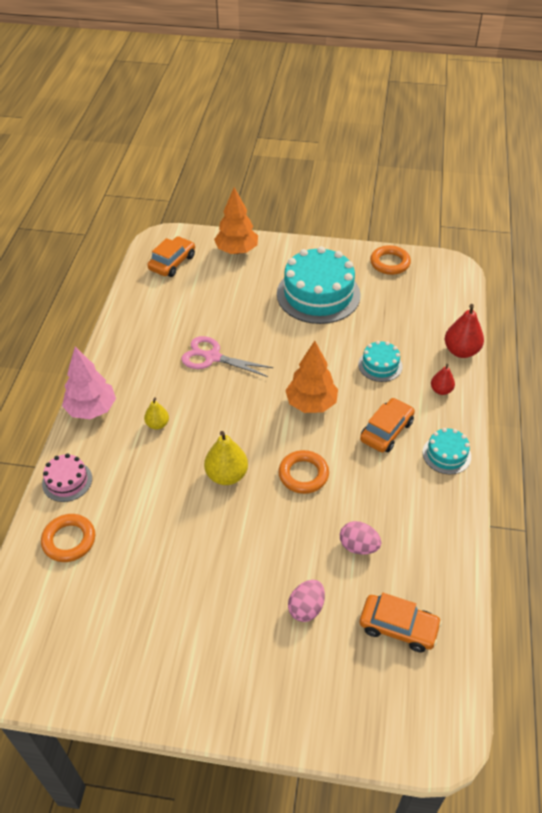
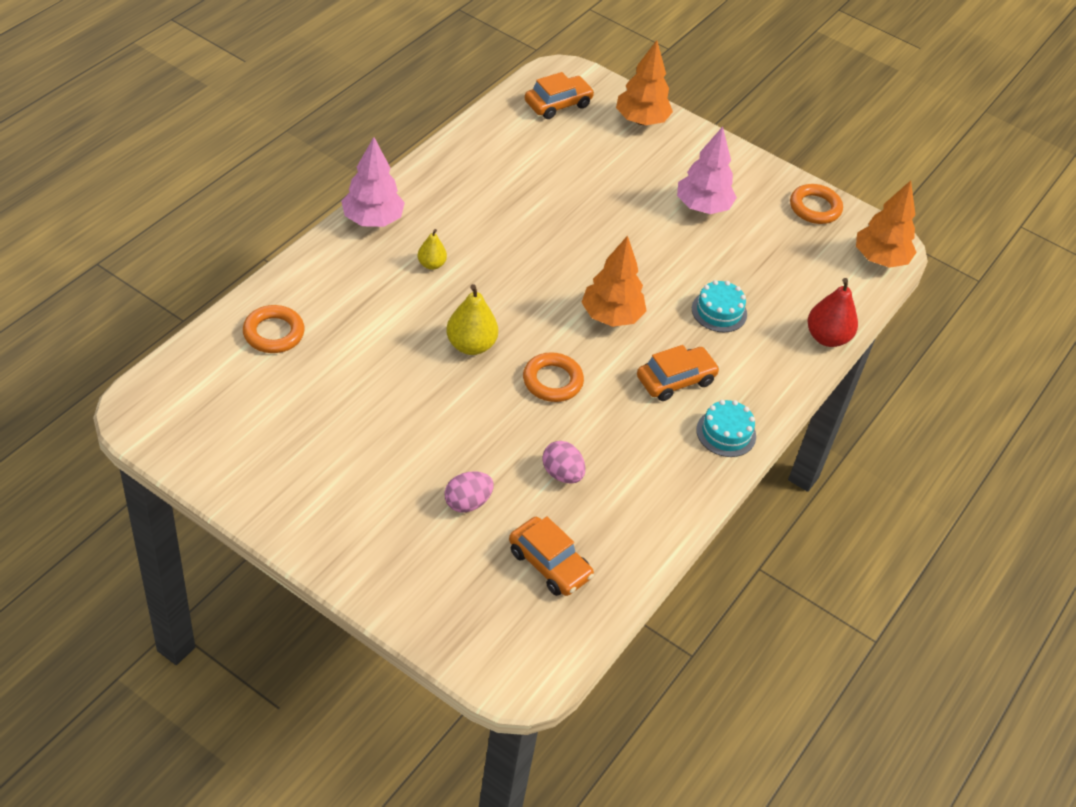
camera: 20 degrees right, 0 degrees up
pink cake [42,454,92,502] -> none
pink scissors [181,336,273,377] -> none
turquoise cake [277,246,361,324] -> pink tree [677,127,737,214]
red pear [431,364,455,395] -> none
none -> orange tree [856,180,917,268]

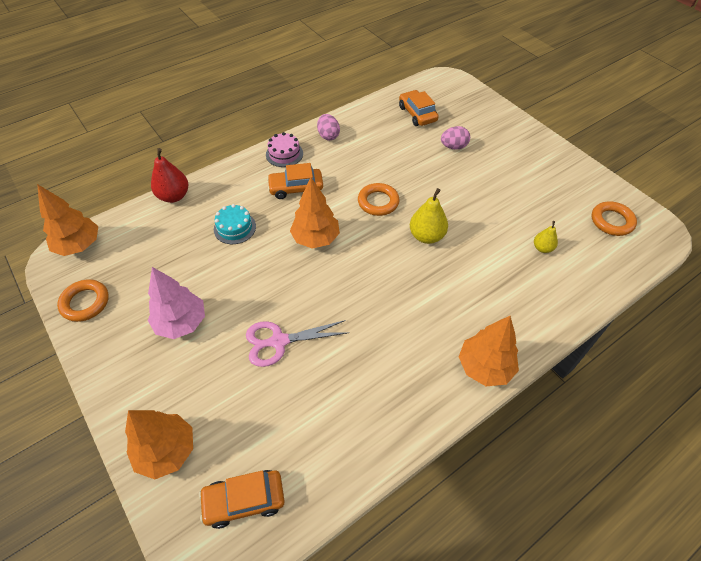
camera: 155 degrees left, 5 degrees up
orange ring [243,305,305,353] -> orange ring moved to [592,201,637,236]
pink tree [341,137,405,227] -> orange tree [459,316,519,386]
yellow pear [418,229,447,270] -> yellow pear moved to [534,221,558,253]
pink egg [542,441,586,484] -> pink egg moved to [317,114,340,140]
turquoise cake [696,400,756,457] -> pink cake [266,132,303,167]
none -> pink scissors [246,320,349,367]

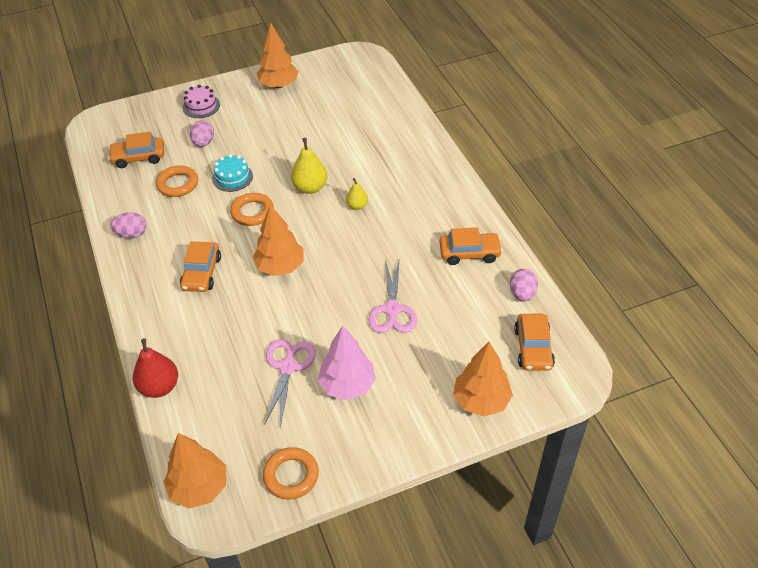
camera: 75 degrees left, 5 degrees down
turquoise cake [214,204,256,244] -> turquoise cake moved to [212,154,253,192]
pink cake [266,132,303,167] -> pink cake moved to [182,85,220,118]
orange tree [459,316,519,386] -> orange tree moved to [257,23,299,88]
yellow pear [534,221,558,253] -> yellow pear moved to [346,178,368,210]
orange ring [592,201,637,236] -> orange ring moved to [156,165,198,197]
none -> pink scissors [264,339,316,428]
none -> orange car [439,227,503,265]
none -> pink egg [510,269,538,302]

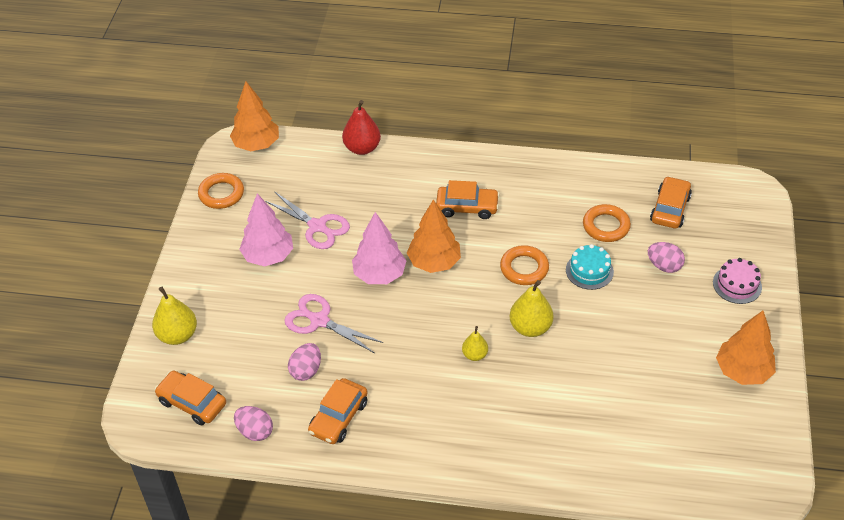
camera: 120 degrees right, 0 degrees up
pink egg [110,212,146,238] -> pink egg moved to [288,343,321,381]
orange car [180,241,221,292] -> orange car turned 150 degrees clockwise [436,180,500,219]
orange tree [453,342,513,417] -> yellow pear [152,287,197,345]
none -> pink tree [352,212,407,284]

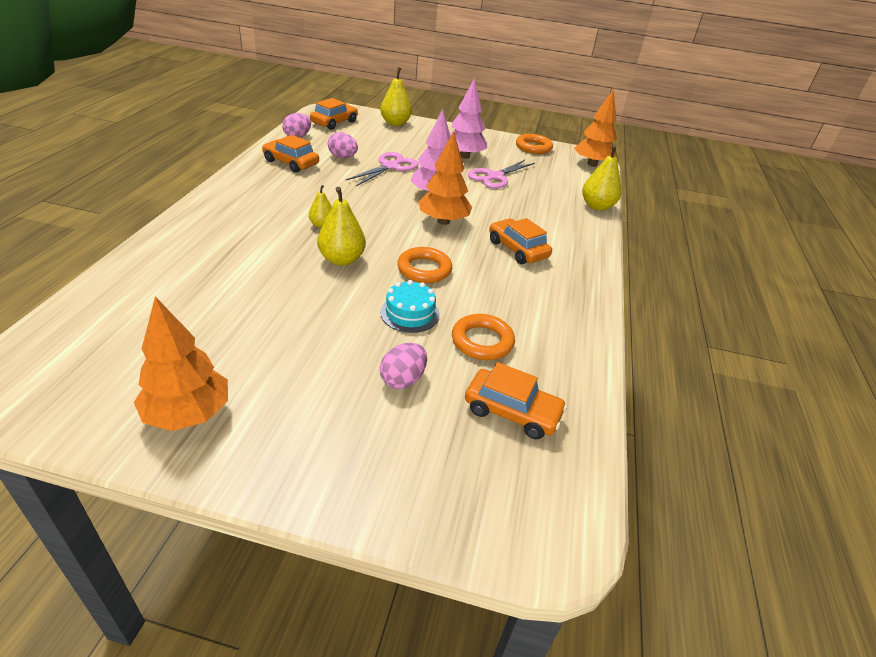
camera: 90 degrees right, 10 degrees down
red pear [342,100,381,155] -> yellow pear [582,145,621,211]
orange car [436,180,500,219] -> orange car turned 135 degrees clockwise [489,218,552,264]
pink cake [713,258,762,304] -> none

